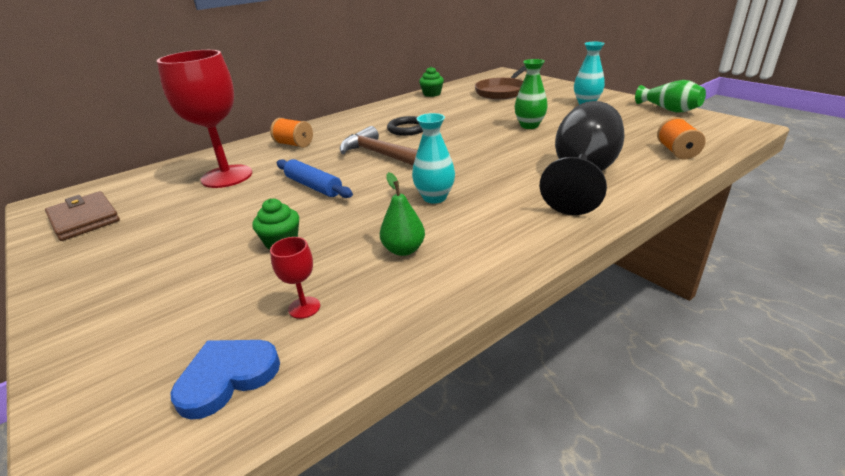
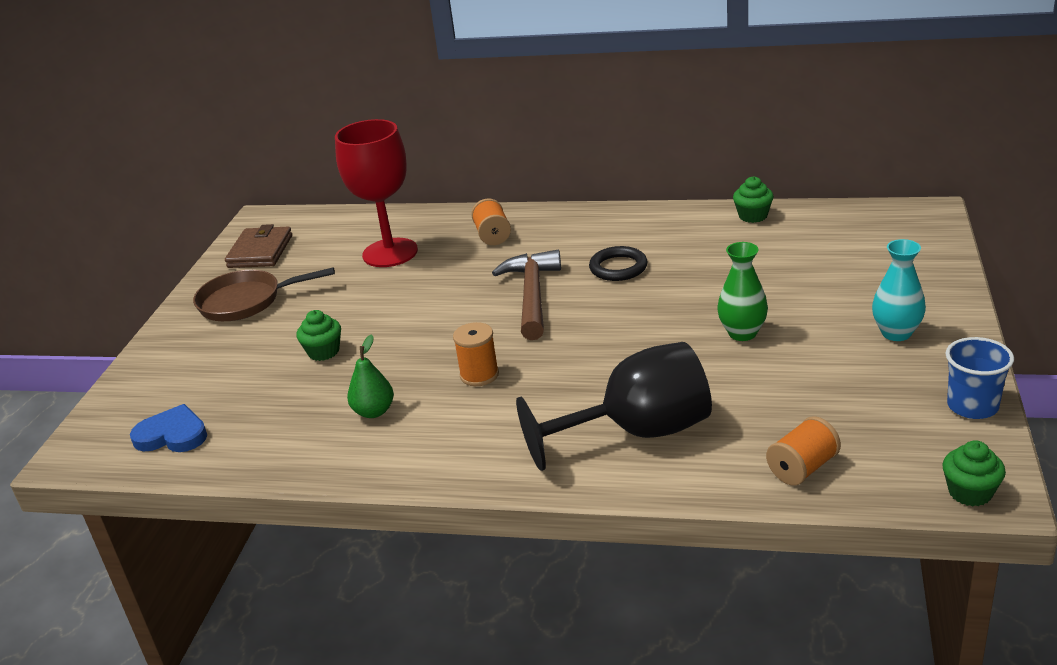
camera: 50 degrees right, 0 degrees up
red goblet [270,237,320,319] -> none
blue rolling pin [277,159,353,198] -> none
turquoise vase [412,113,455,204] -> orange spool [453,322,499,386]
brown pan [475,66,526,100] -> brown pan moved to [193,267,335,321]
green vase [635,80,706,113] -> blue cup [945,337,1014,419]
none -> green cupcake [942,440,1006,506]

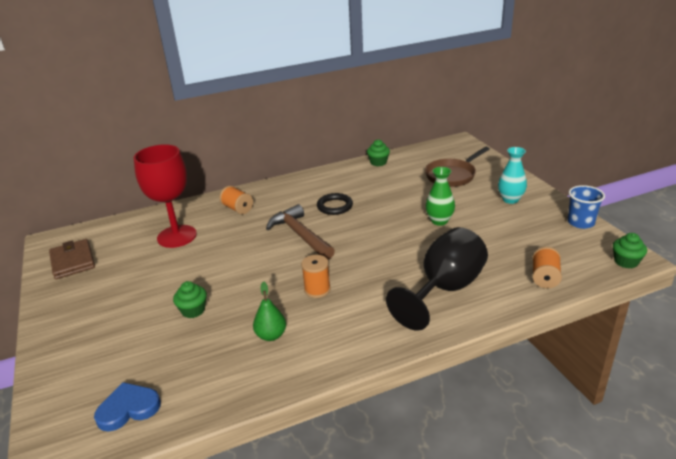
camera: 35 degrees left, 0 degrees up
brown pan [193,267,335,321] -> brown pan moved to [425,147,489,187]

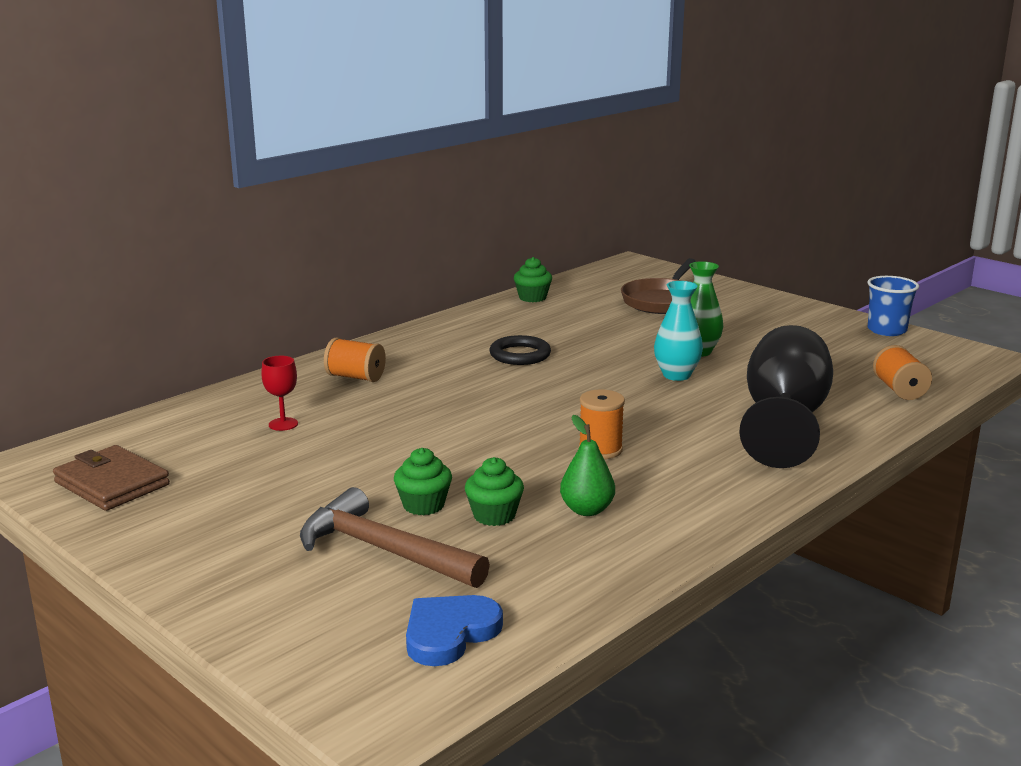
camera: 25 degrees left, 10 degrees down
red goblet [134,144,197,248] -> red goblet [261,356,298,431], size x0.40
brown hammer [266,204,335,260] -> brown hammer moved to [300,487,490,588]
turquoise vase [498,147,527,204] -> turquoise vase moved to [654,281,703,381]
green cupcake [613,233,647,268] -> green cupcake moved to [465,457,524,526]

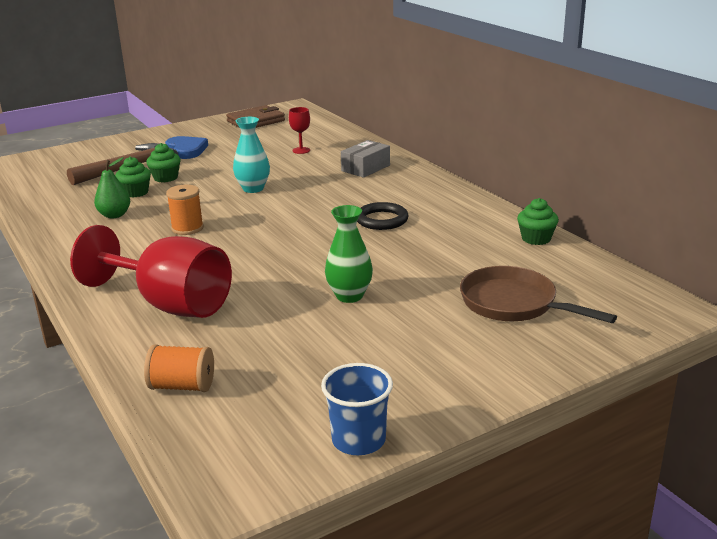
camera: 105 degrees right, 5 degrees up
orange spool [324,338,386,382] -> grey box [341,140,390,178]
blue heart [406,595,503,666] -> blue heart moved to [165,136,208,159]
turquoise vase [654,281,703,381] -> turquoise vase moved to [233,117,270,193]
black goblet [739,325,833,468] -> red goblet [70,225,232,318]

